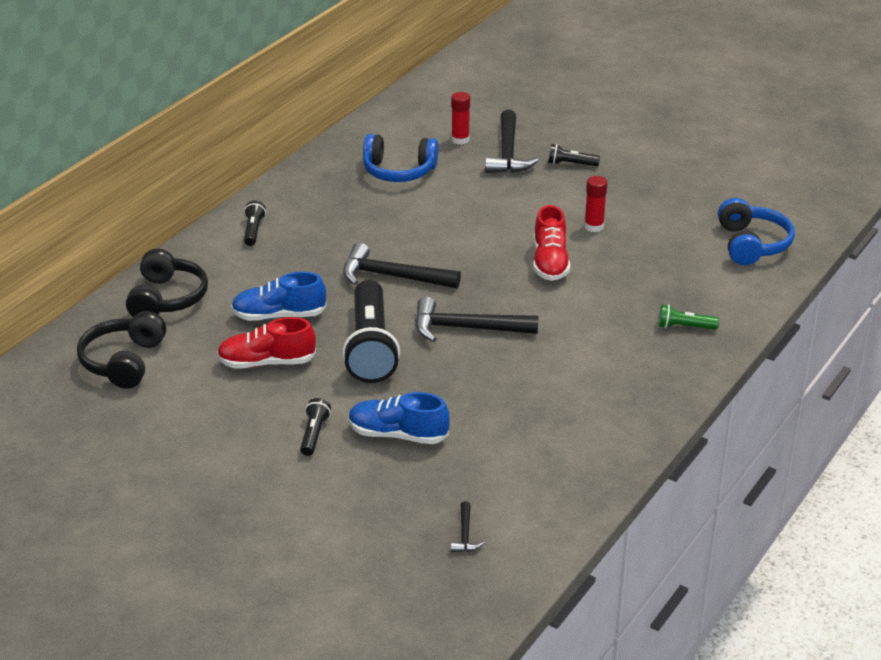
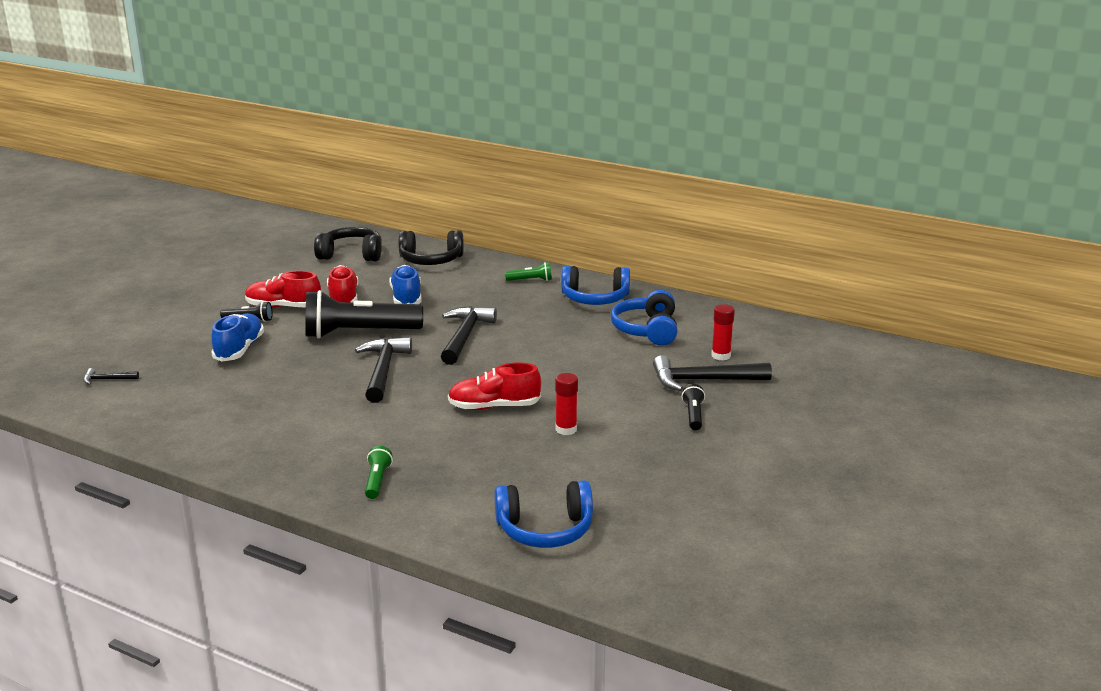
camera: 85 degrees right, 10 degrees down
black flashlight [244,201,266,246] -> green flashlight [505,262,552,281]
none -> red shoe [245,271,321,308]
none -> blue headphones [561,266,630,305]

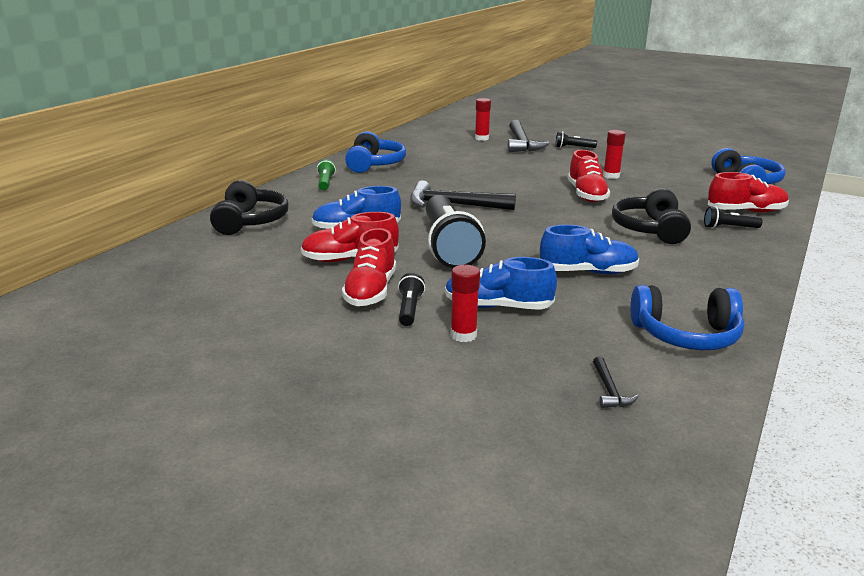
camera: 90 degrees left, 0 degrees up
black headphones [314,227,382,261] -> black headphones moved to [612,188,691,244]
black hammer [355,337,412,403] -> none
green flashlight [365,446,393,499] -> black flashlight [704,207,762,228]
blue headphones [611,290,678,346] -> blue headphones moved to [630,285,744,350]
none -> red glue stick [451,265,480,342]
none -> blue shoe [540,225,639,274]
none -> red shoe [708,172,789,213]

